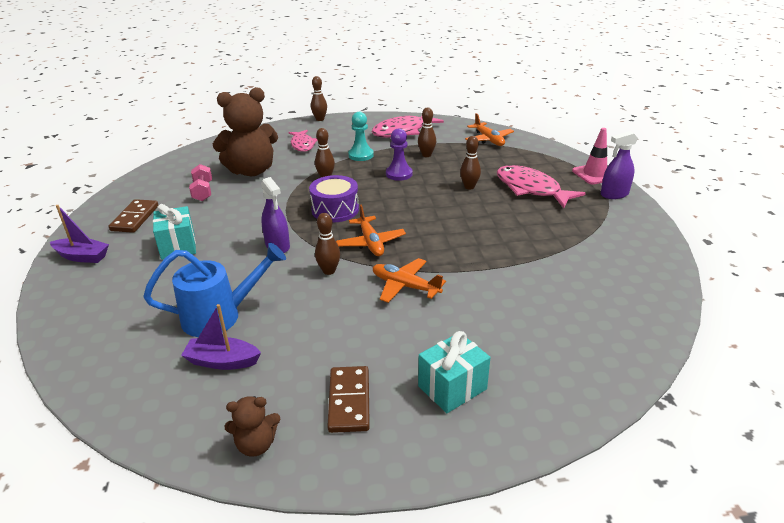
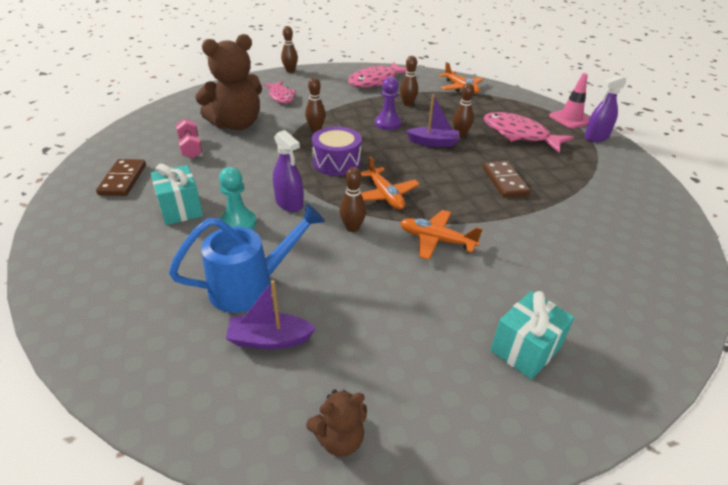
camera: 10 degrees left, 5 degrees up
purple boat [50,205,109,263] -> purple boat moved to [406,94,460,147]
brown domino [327,366,370,433] -> brown domino moved to [483,161,530,198]
turquoise pawn [348,112,374,161] -> turquoise pawn moved to [219,167,256,230]

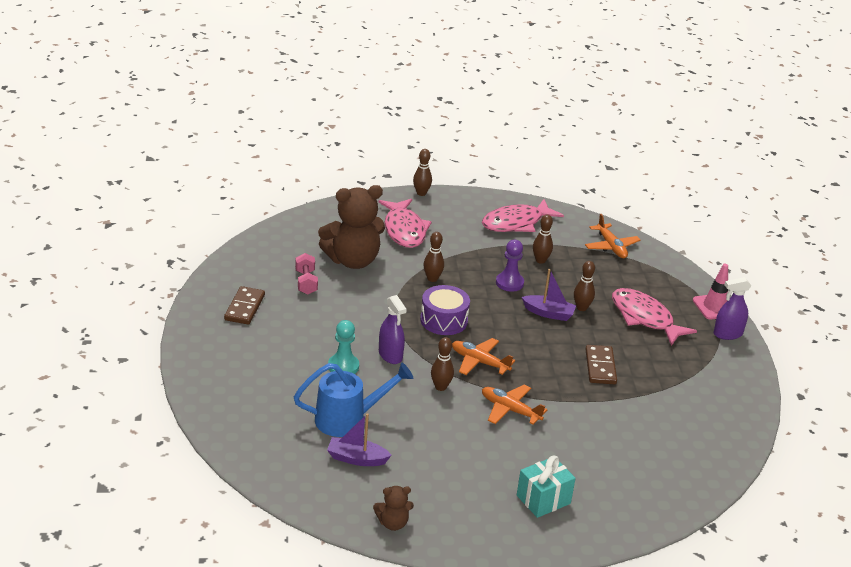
camera: 10 degrees right, 5 degrees down
turquoise gift [151,164,203,225] -> none
pink fish [263,81,296,103] -> pink fish [378,199,432,248], size x1.57
orange plane [361,156,420,210] -> orange plane turned 135 degrees clockwise [452,338,515,375]

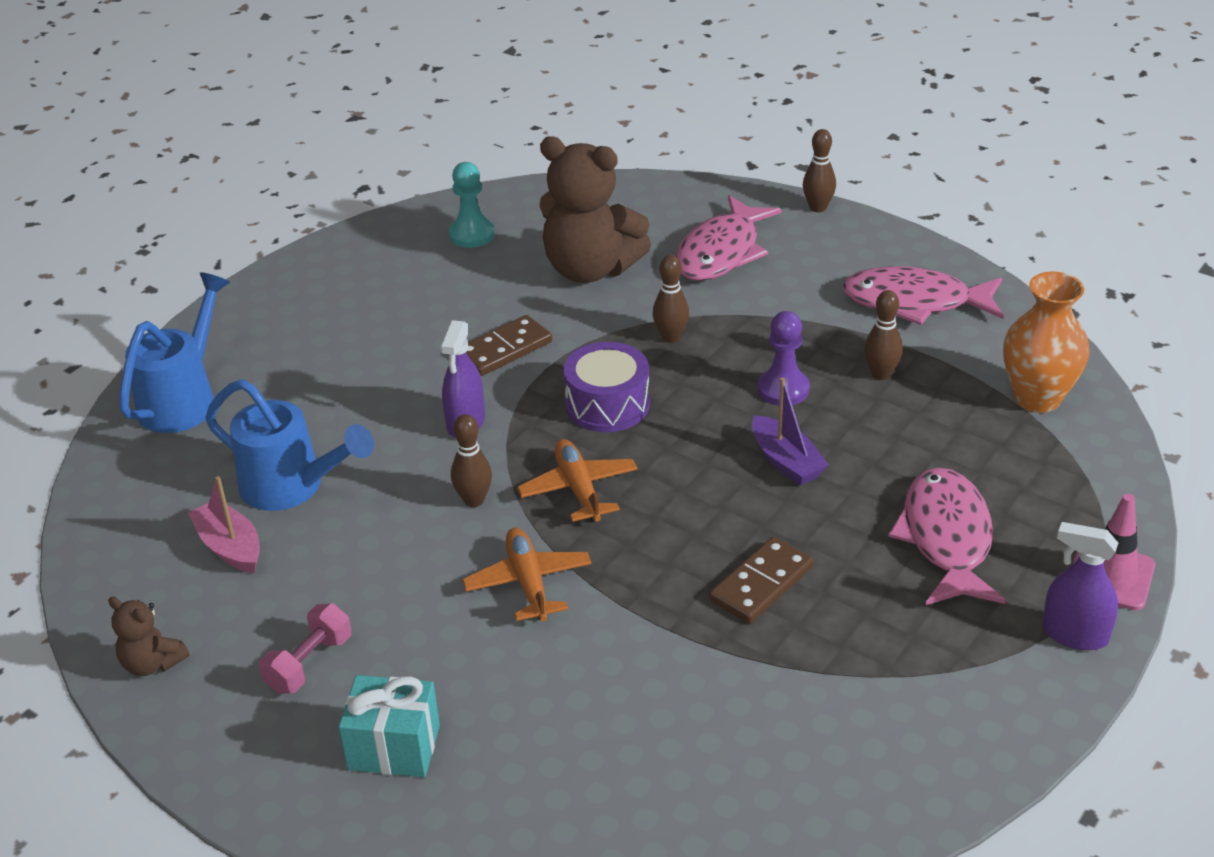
camera: 45 degrees right, 5 degrees up
brown domino [224,286,265,325] -> brown domino moved to [466,315,552,376]
pink dumbbell [295,253,318,295] -> pink dumbbell moved to [259,603,352,694]
purple boat [327,413,392,466] -> pink boat [188,476,260,573]
turquoise pawn [328,320,359,374] -> turquoise pawn moved to [449,162,495,248]
brown bowling pin [574,261,595,311] -> none
orange plane [585,214,641,258] -> orange vase [1003,272,1089,413]
none -> blue watering can [119,272,230,433]

